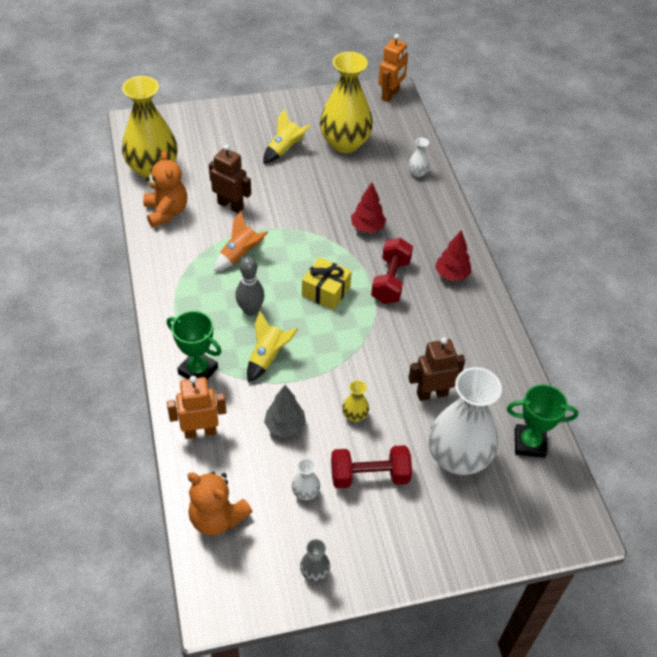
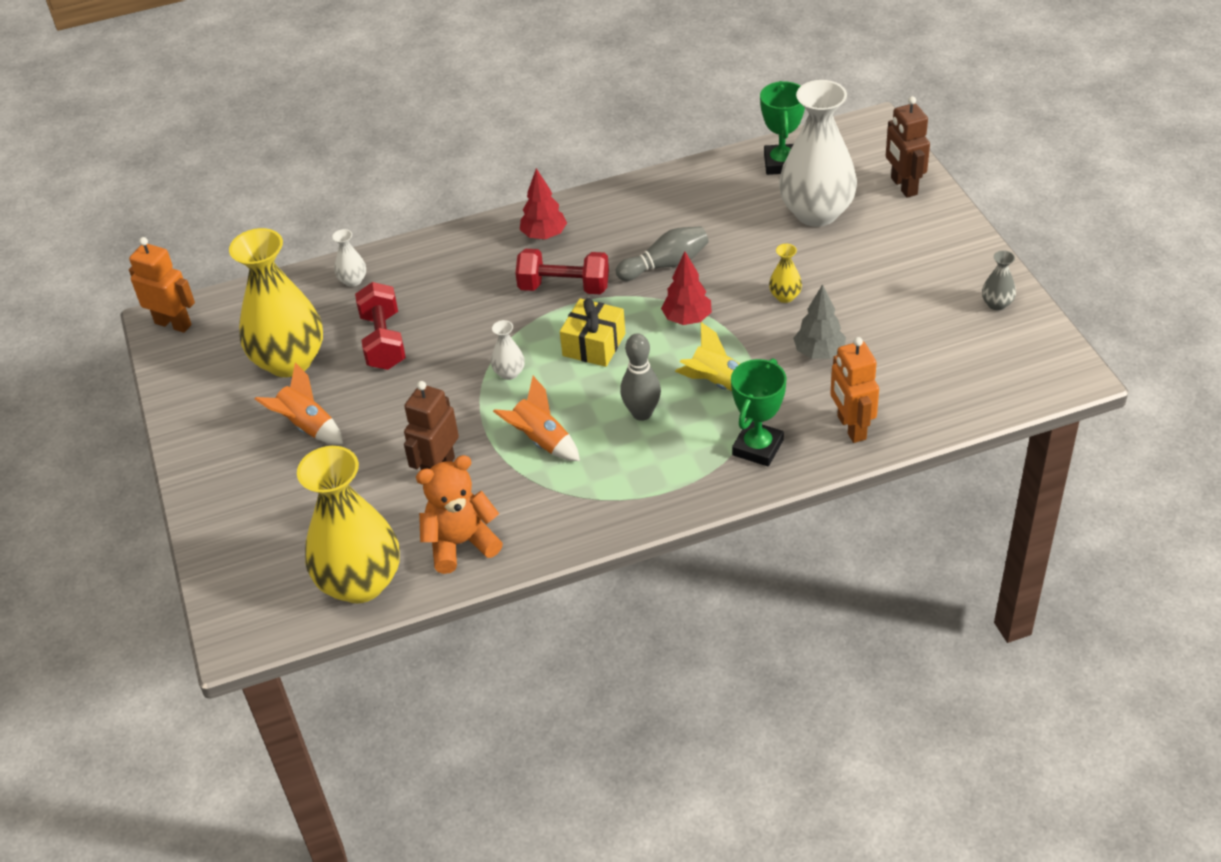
camera: 90 degrees left, 5 degrees down
orange teddy bear [188,472,252,536] -> none
yellow rocket [263,109,311,164] -> orange rocket [255,363,343,444]
white vase [292,458,320,500] -> white vase moved to [491,320,525,380]
red dumbbell [331,445,412,488] -> red dumbbell moved to [355,282,406,370]
red tree [351,183,386,233] -> red tree moved to [661,252,712,325]
brown robot [408,337,465,401] -> brown robot moved to [886,96,930,198]
none -> grey bowling pin [616,226,709,281]

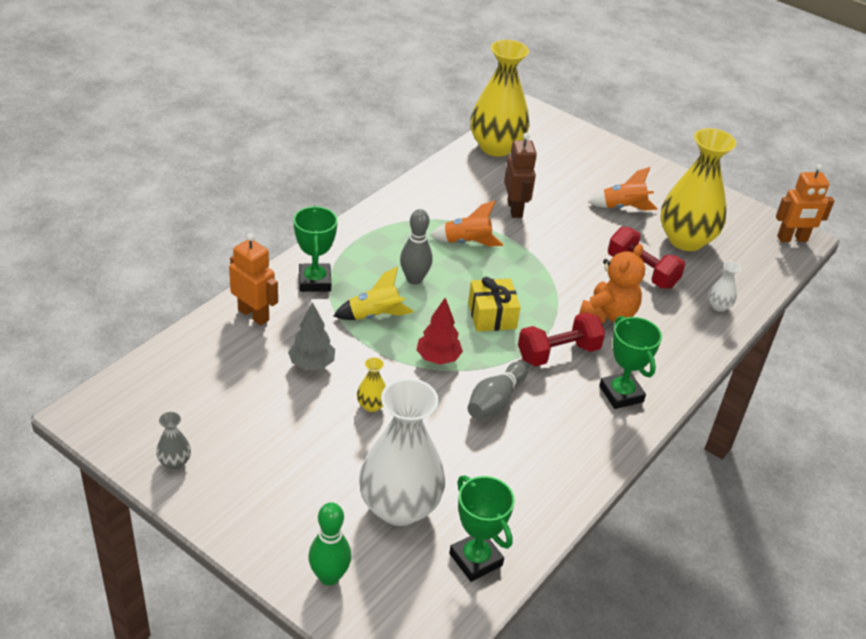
camera: 140 degrees right, 5 degrees down
orange teddy bear [416,455,503,574] -> orange teddy bear moved to [579,244,645,323]
white vase [491,320,525,380] -> none
red tree [520,168,567,239] -> green trophy [599,316,662,409]
brown robot [886,96,930,198] -> green bowling pin [308,502,351,586]

